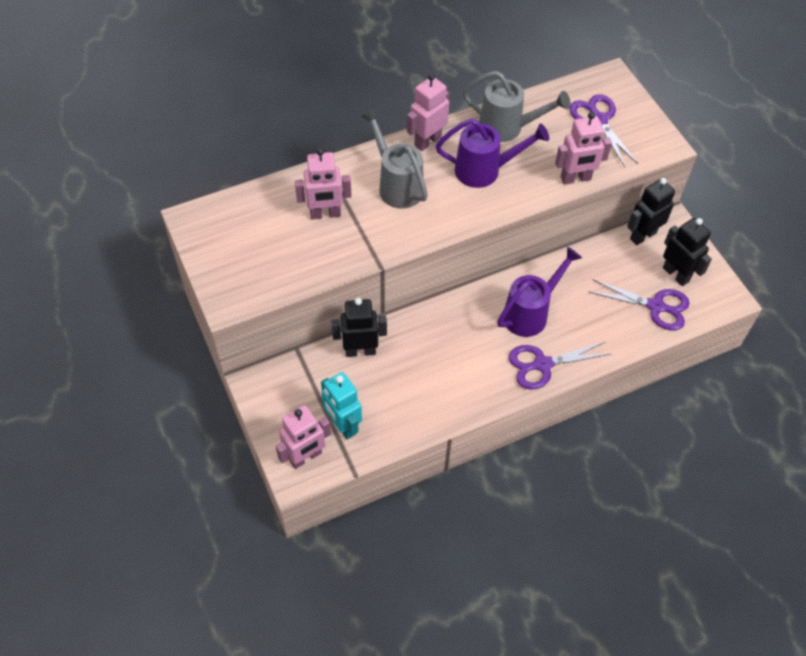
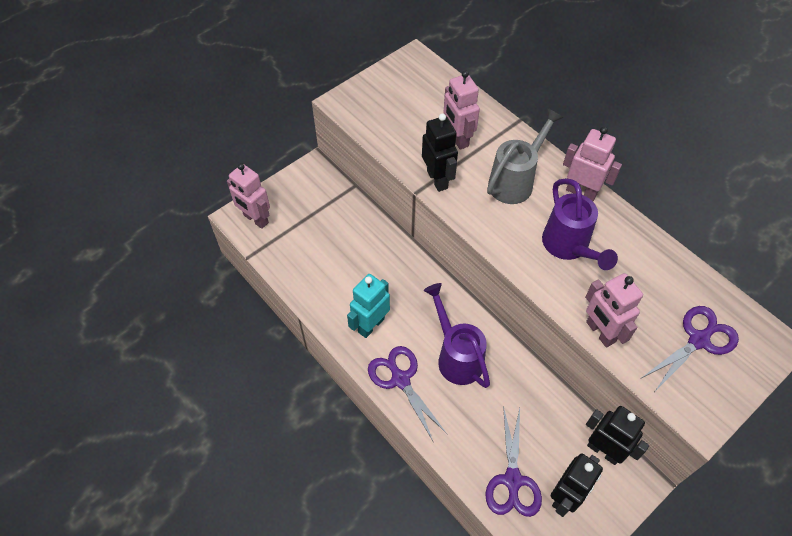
camera: 75 degrees right, 0 degrees up
turquoise robot [321,372,362,439] -> turquoise robot moved to [347,274,390,338]
black robot [331,298,387,357] -> black robot moved to [422,114,458,192]
grey watering can [462,71,570,142] -> none
purple watering can [497,246,582,337] -> purple watering can turned 150 degrees counterclockwise [424,283,490,388]

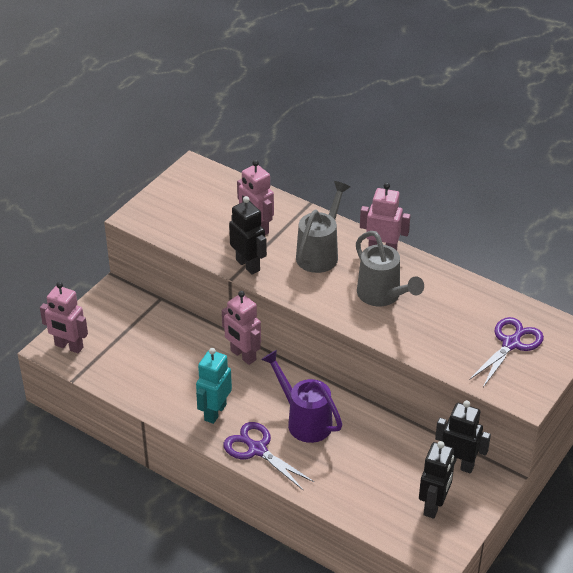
camera: 15 degrees left, 15 degrees down
purple scissors [485,406,542,517] -> none
purple watering can [542,178,618,270] -> grey watering can [356,231,424,306]
pink robot [585,273,643,348] -> pink robot moved to [222,291,261,365]

